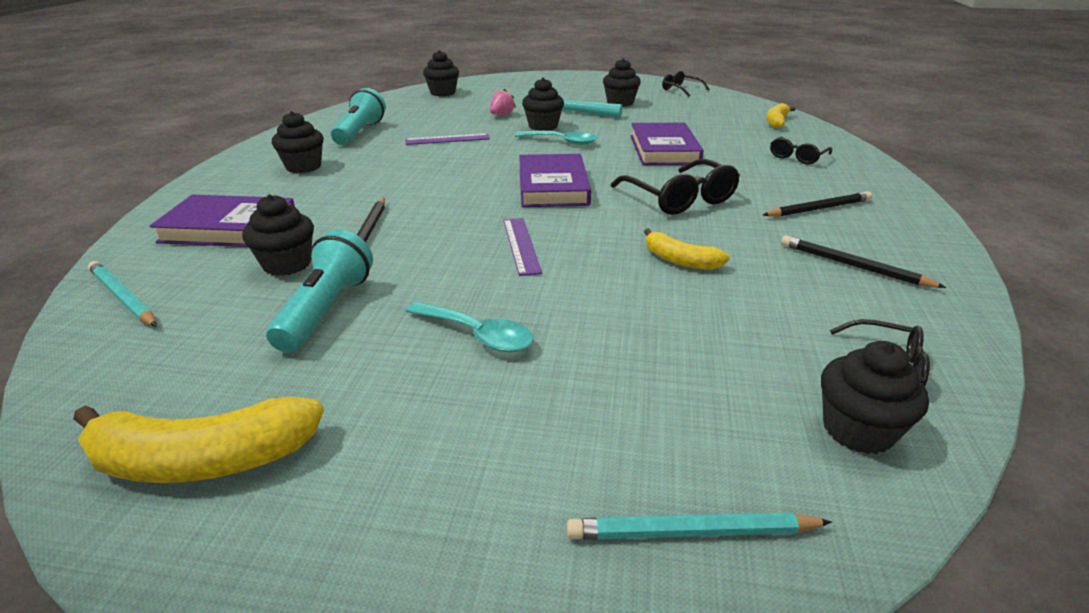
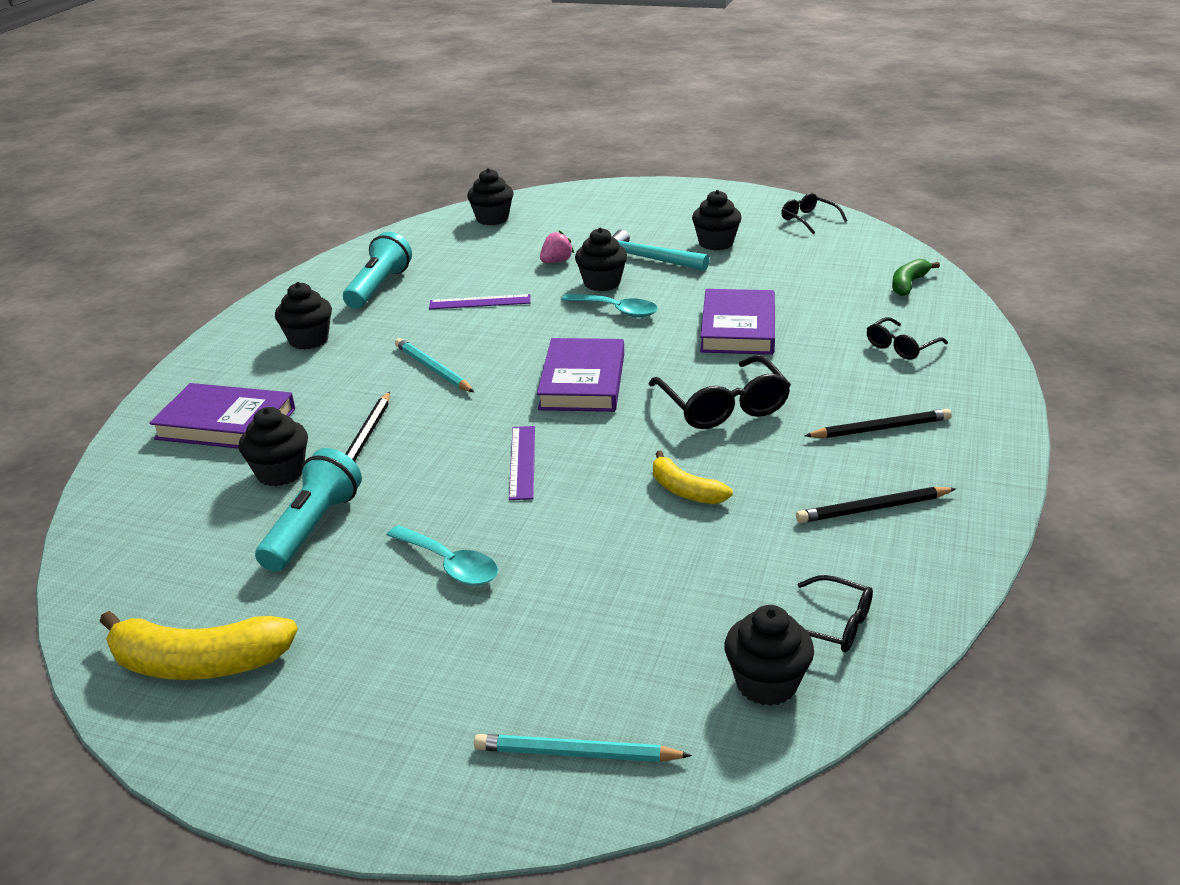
camera: 10 degrees right, 0 degrees up
turquoise pencil [88,261,157,327] -> turquoise pencil moved to [395,338,474,392]
yellow banana [766,103,796,128] -> green banana [892,259,940,296]
black pencil [781,235,946,288] -> black pencil turned 60 degrees counterclockwise [796,487,956,523]

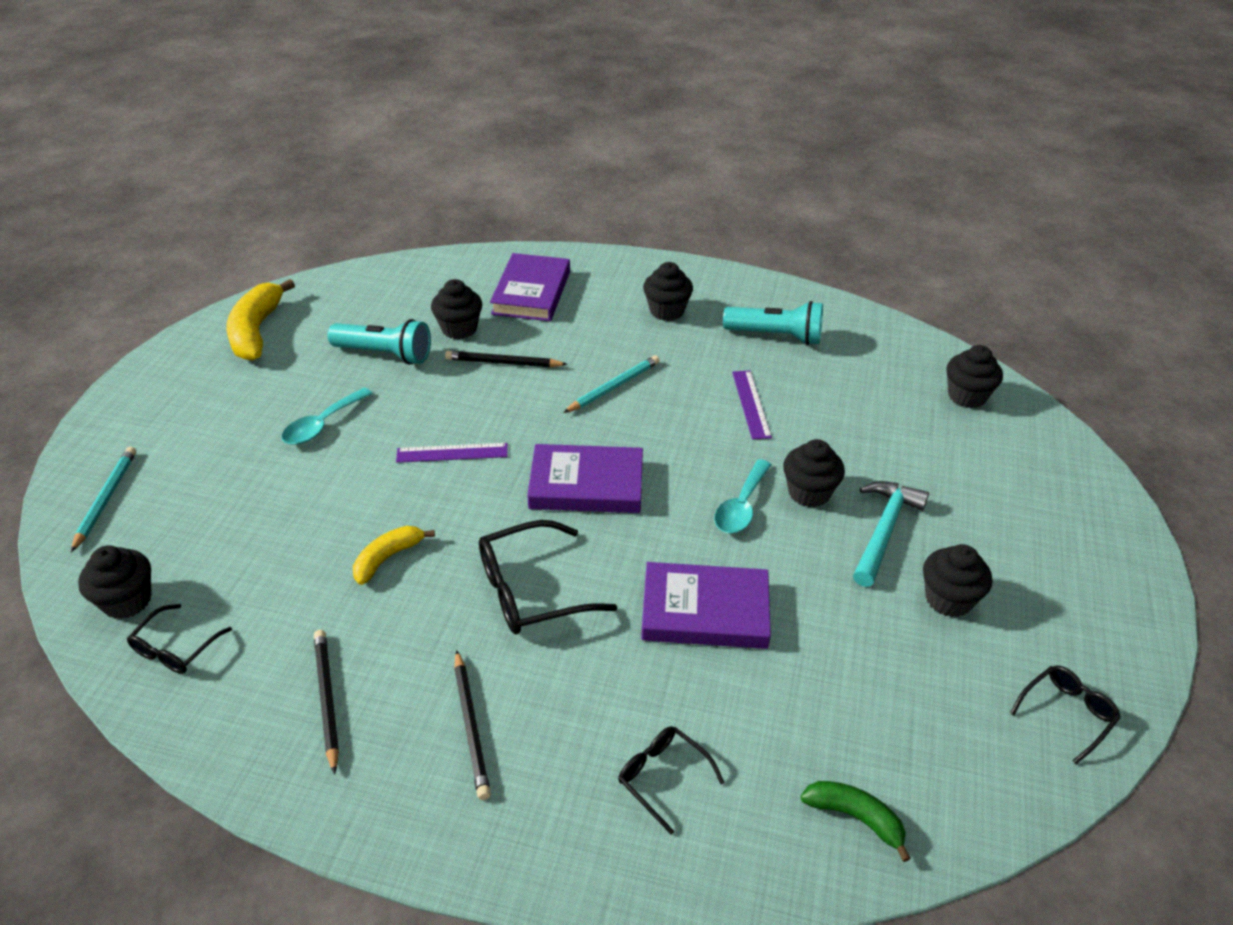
camera: 85 degrees right, 10 degrees up
pink strawberry [540,230,574,263] -> none

